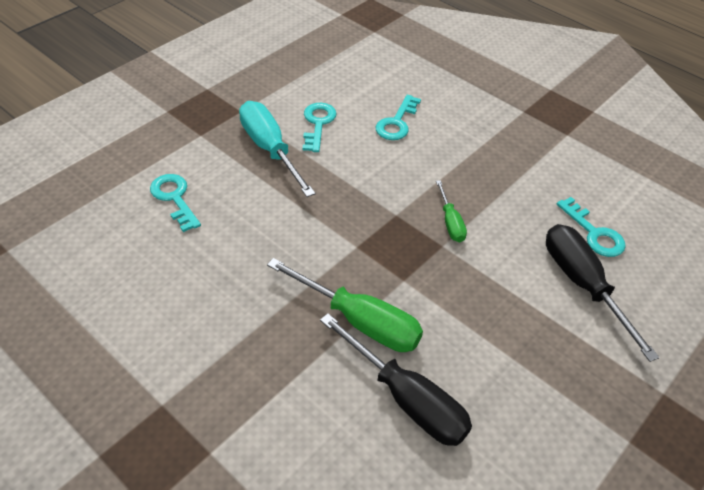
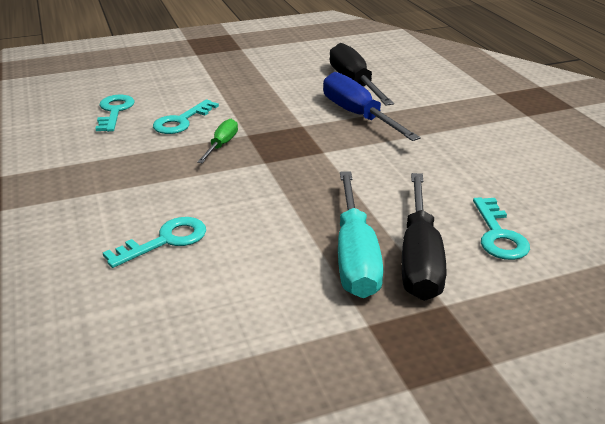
camera: 150 degrees left, 15 degrees down
green screwdriver [267,258,423,352] -> blue screwdriver [323,72,421,141]
turquoise key [303,103,336,152] -> turquoise key moved to [153,99,219,134]
black screwdriver [546,224,660,362] -> black screwdriver moved to [402,173,447,301]

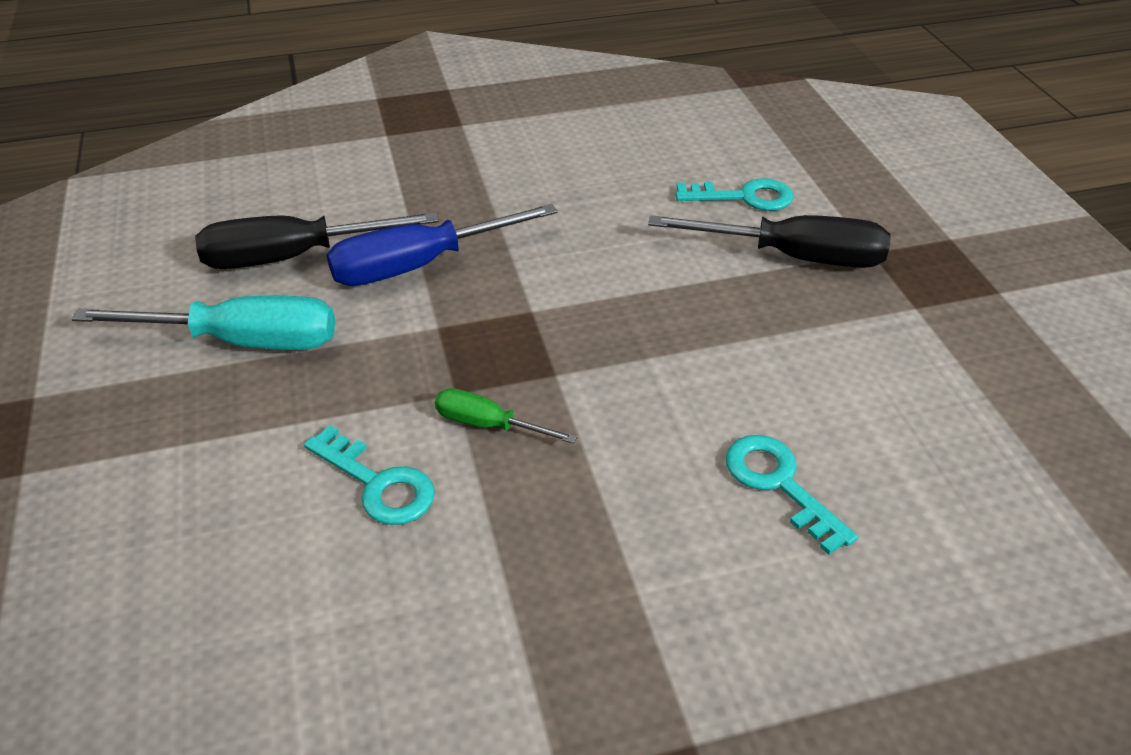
camera: 85 degrees left, 10 degrees up
turquoise key [95,95,135,132] -> none
turquoise screwdriver [338,171,384,298] -> turquoise screwdriver moved to [71,296,335,350]

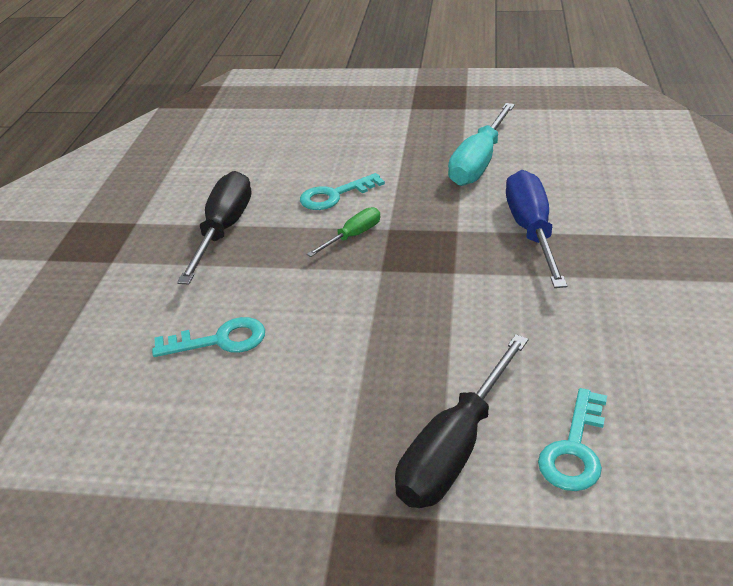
camera: 115 degrees right, 5 degrees down
black screwdriver [195,212,439,269] -> black screwdriver moved to [177,171,251,284]

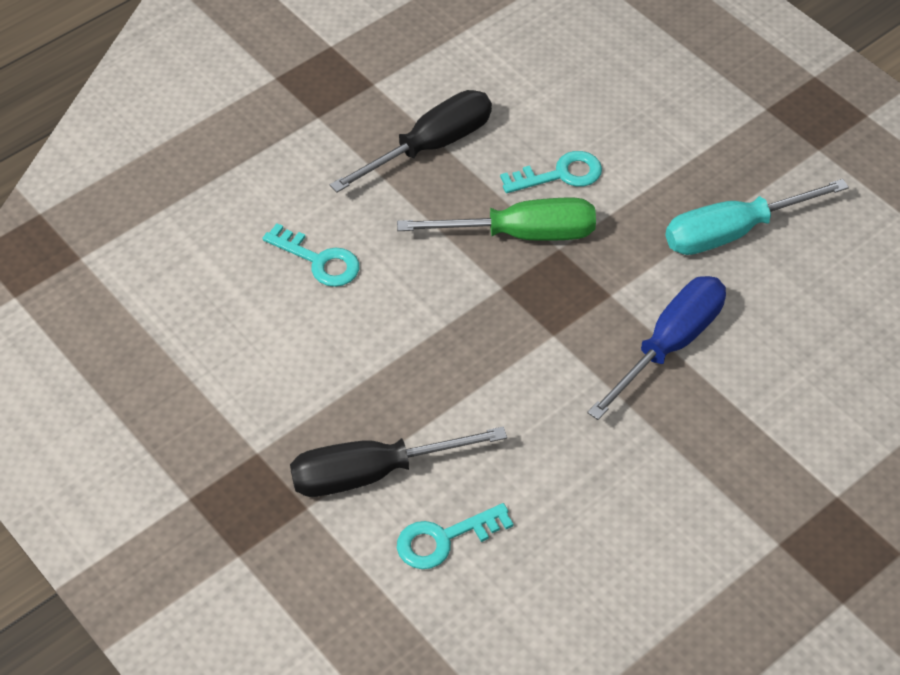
camera: 40 degrees right, 15 degrees up
turquoise key [300,173,385,210] -> turquoise key turned 150 degrees clockwise [500,151,602,193]
green screwdriver [307,207,380,257] -> green screwdriver [397,198,596,241], size x1.89

